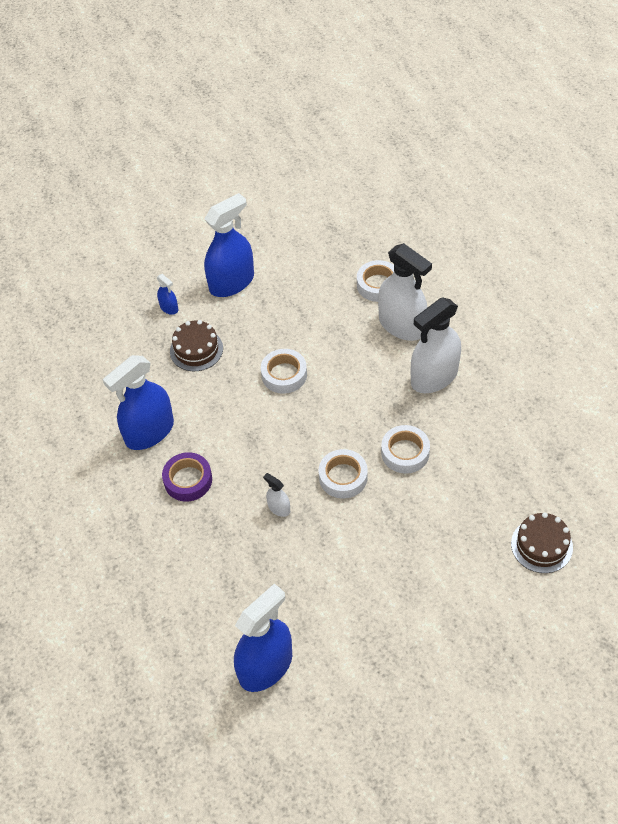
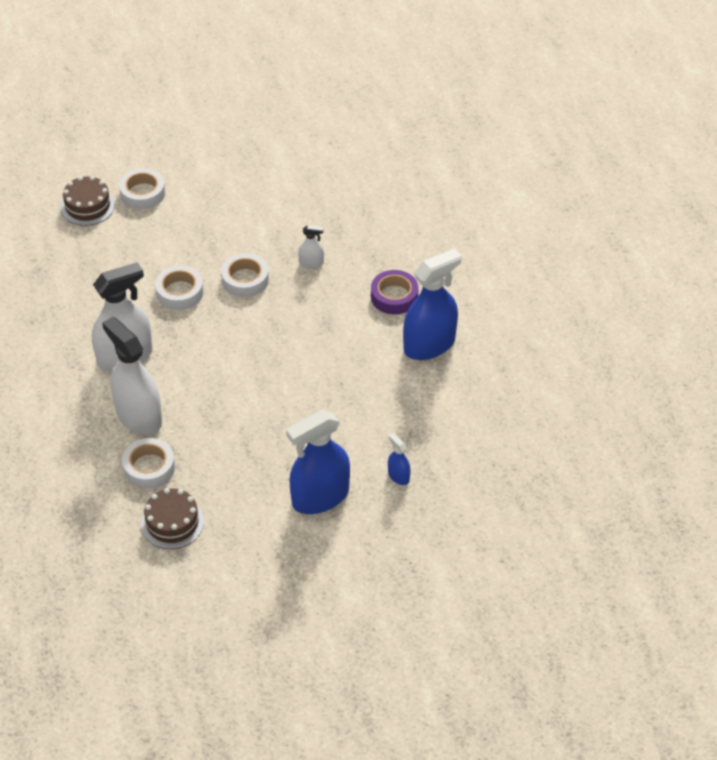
camera: 175 degrees left, 5 degrees down
brown cake [170,320,223,371] -> brown cake moved to [141,488,204,549]
blue spray bottle [234,583,292,692] -> none
white tape [261,349,307,394] -> white tape moved to [119,168,165,209]
white spray bottle [263,473,290,517] -> white spray bottle turned 45 degrees counterclockwise [298,225,324,268]

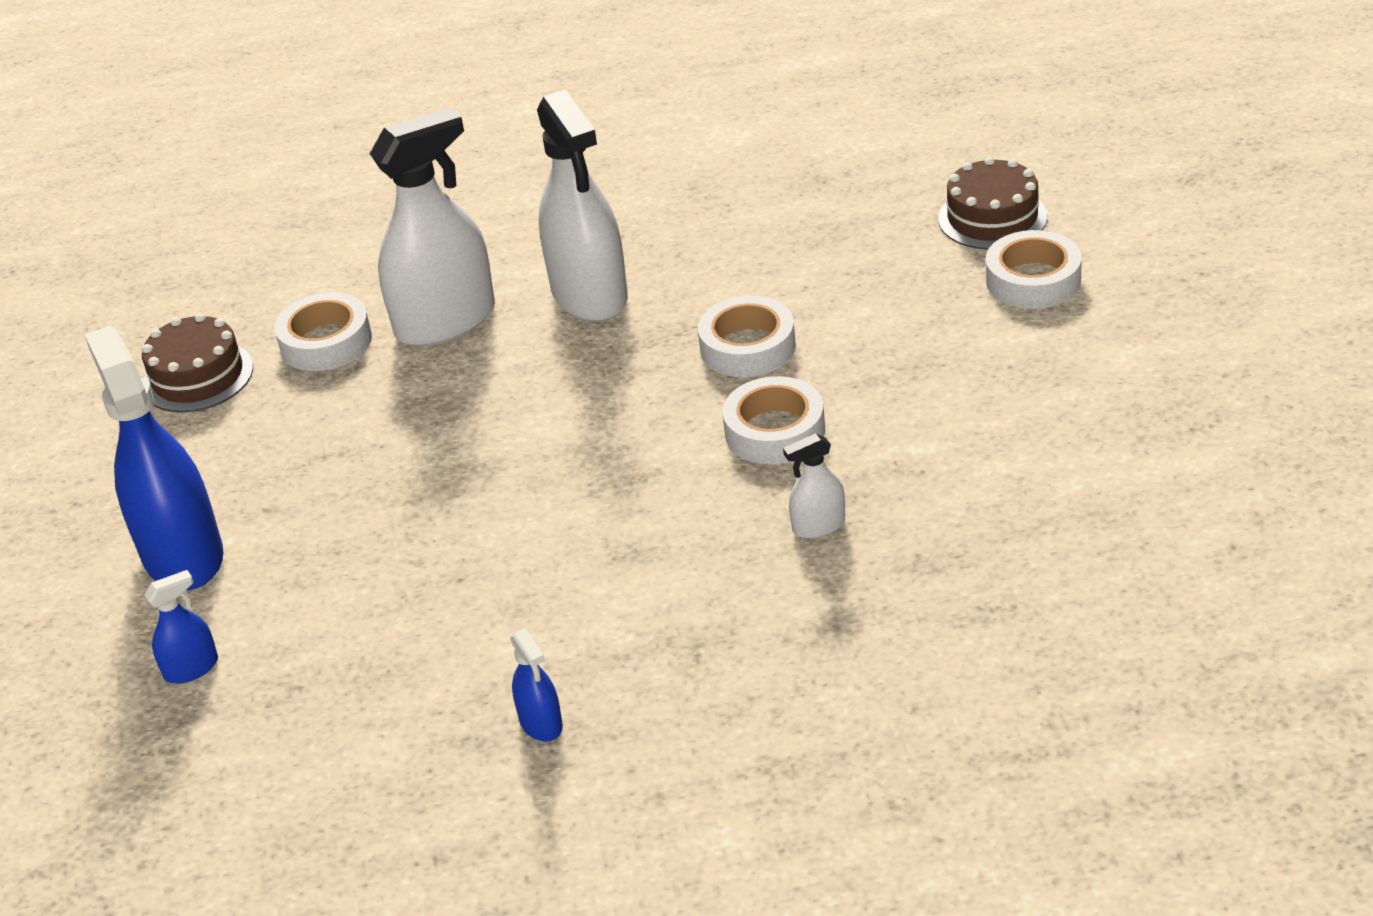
camera: 100 degrees right, 10 degrees down
white spray bottle [298,225,324,268] -> white spray bottle turned 60 degrees clockwise [783,433,845,539]
purple tape [371,270,418,314] -> none
blue spray bottle [403,249,462,360] -> blue spray bottle [510,628,563,742], size x0.44

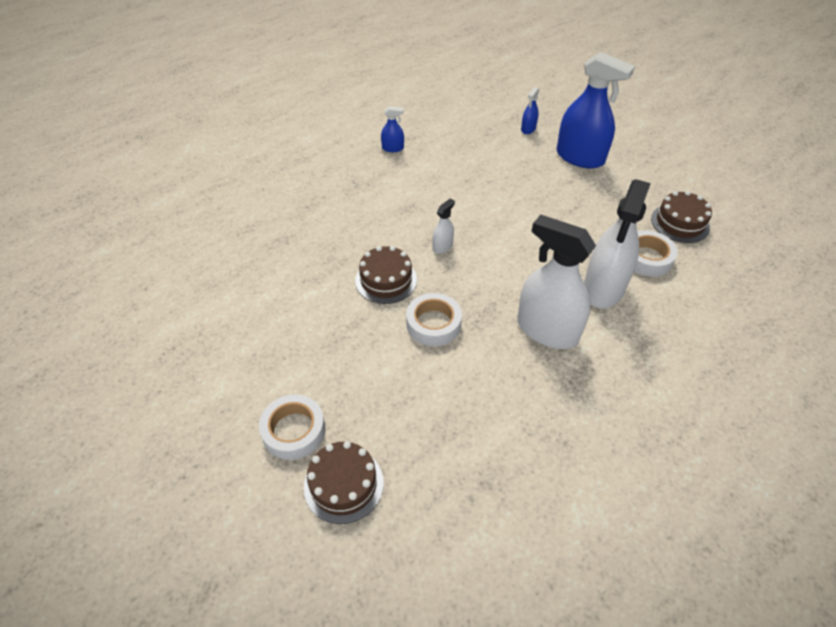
camera: 145 degrees right, 10 degrees up
blue spray bottle [510,628,563,742] -> blue spray bottle turned 150 degrees clockwise [381,106,404,152]
white tape [722,376,825,464] -> brown cake [355,246,417,304]
white spray bottle [783,433,845,539] -> white spray bottle moved to [432,199,455,254]

